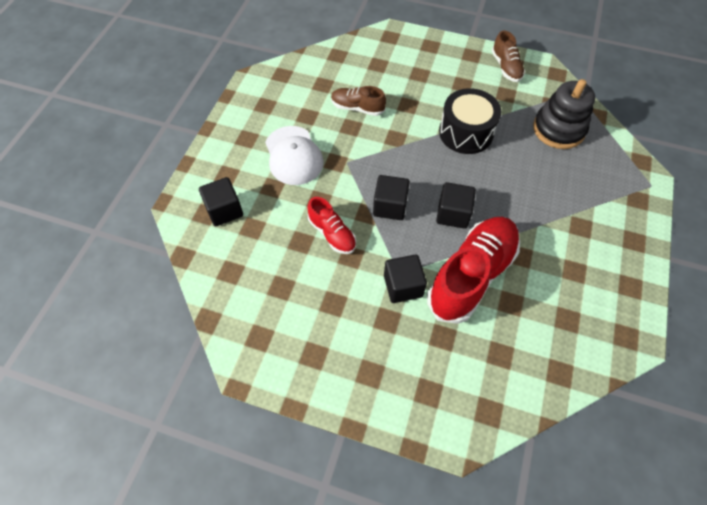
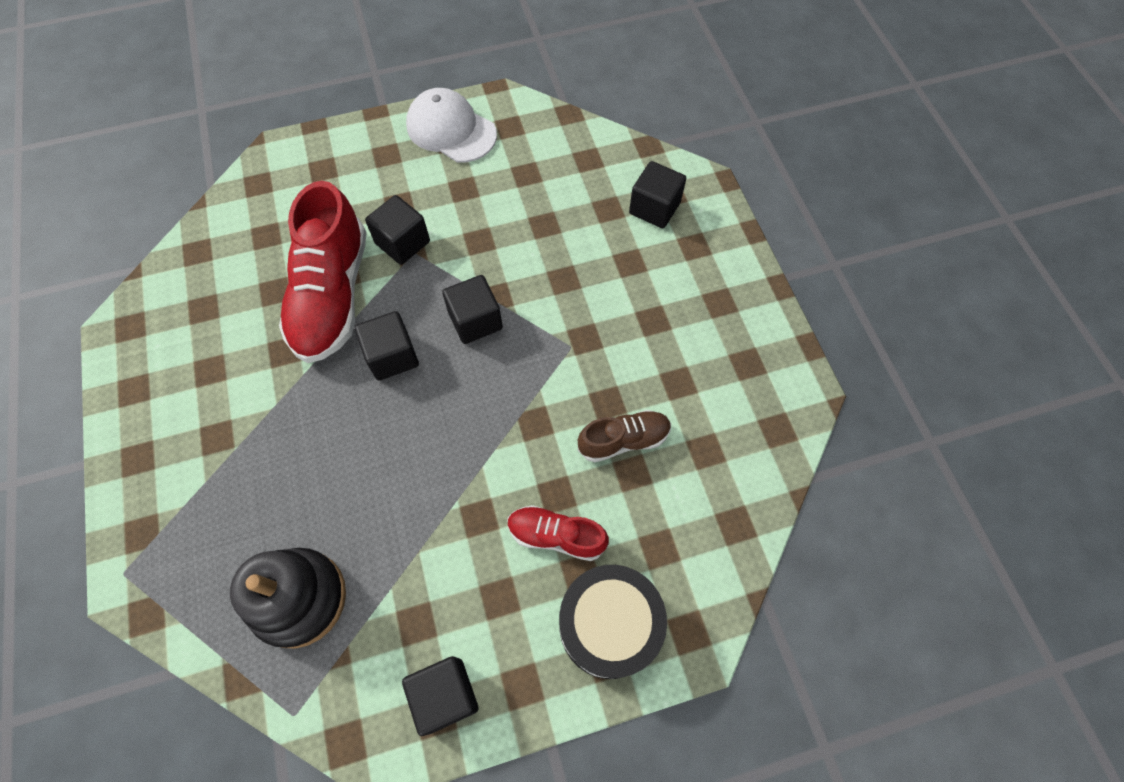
camera: 145 degrees right, 5 degrees up
white cap [265,126,324,185] -> white cap moved to [406,88,497,162]
red shoe [307,197,356,254] -> red shoe moved to [508,505,609,561]
black drum [439,88,501,154] -> black drum moved to [559,565,667,679]
brown shoe [492,31,525,82] -> black cube [402,656,479,736]

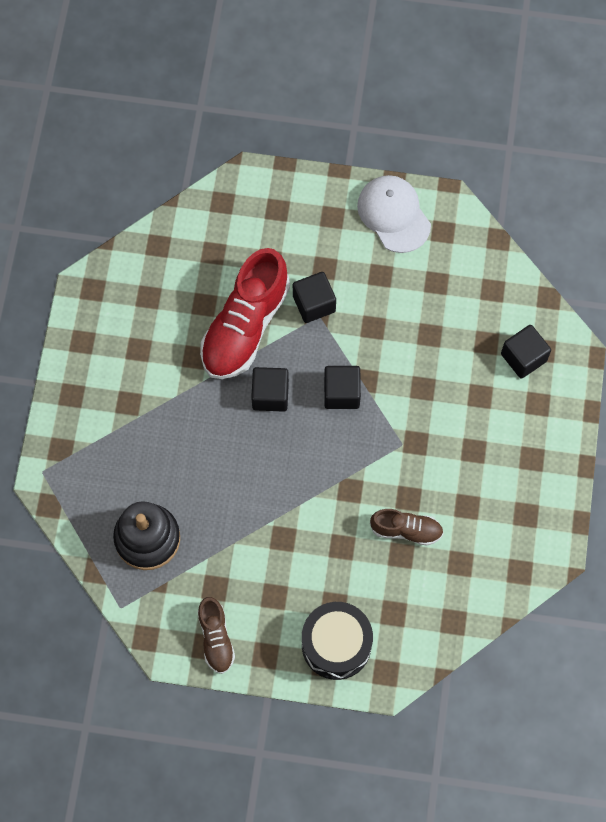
camera: 25 degrees right, 5 degrees up
black cube [402,656,479,736] -> brown shoe [198,597,235,674]
red shoe [508,505,609,561] -> none

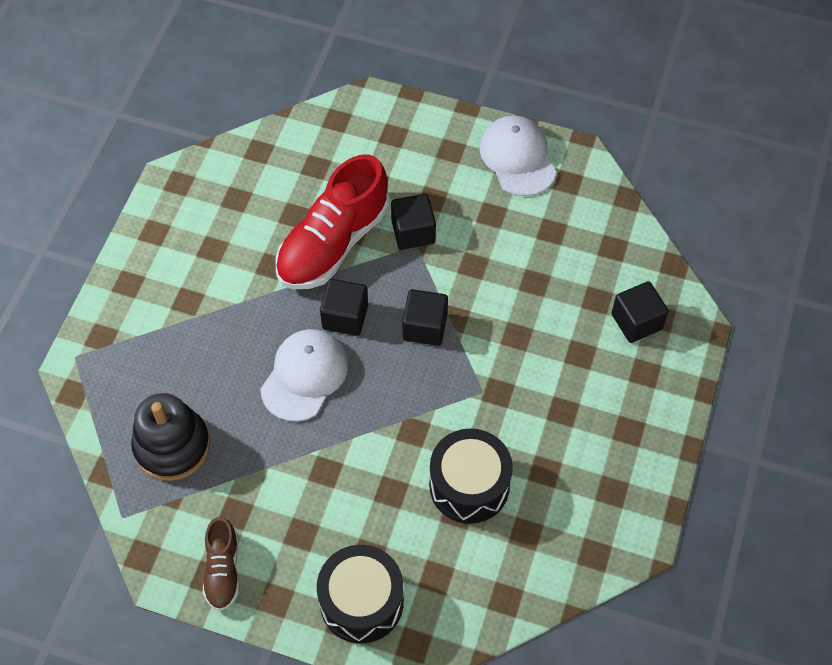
camera: 10 degrees right, 10 degrees down
brown shoe [370,509,444,546] -> black drum [429,428,513,524]
none -> white cap [261,329,349,422]

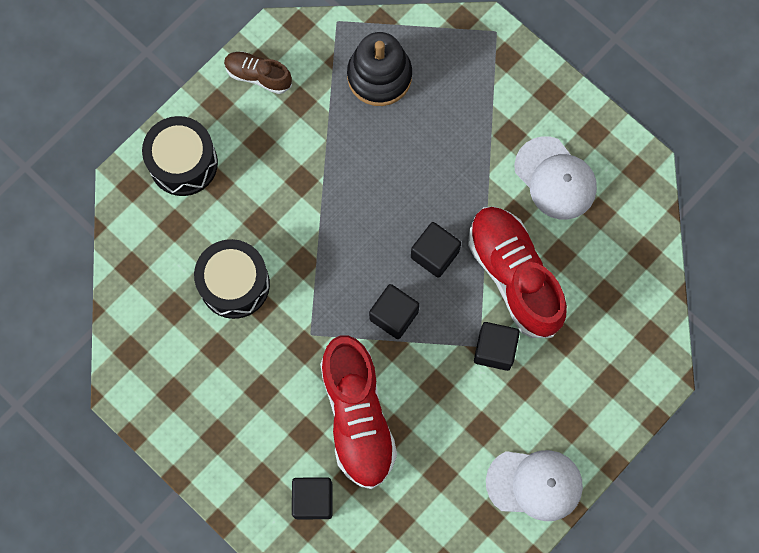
camera: 115 degrees right, 15 degrees up
white cap [261,329,349,422] -> white cap moved to [514,136,597,220]
none -> red shoe [320,335,397,489]

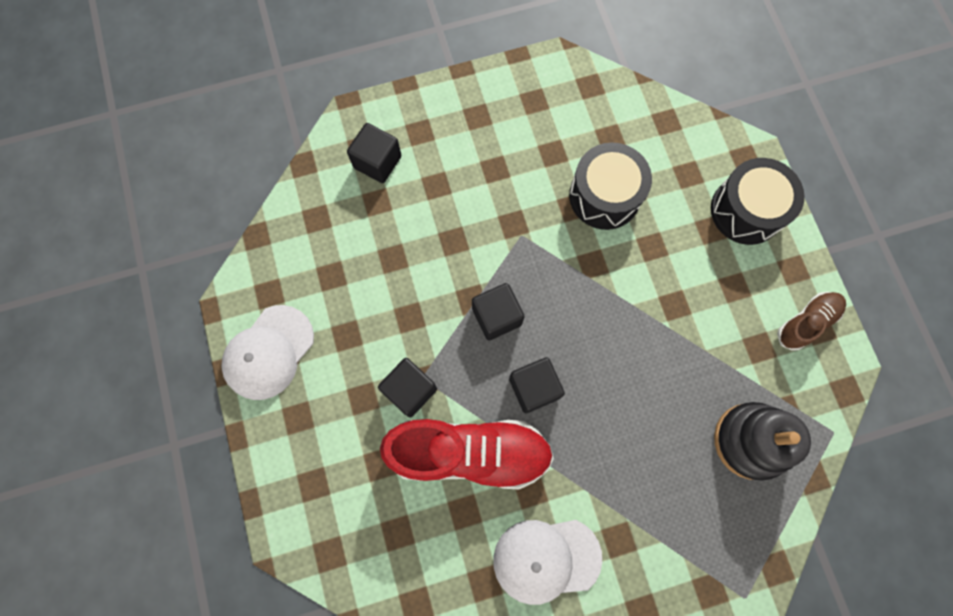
camera: 120 degrees right, 0 degrees up
red shoe [320,335,397,489] -> none

